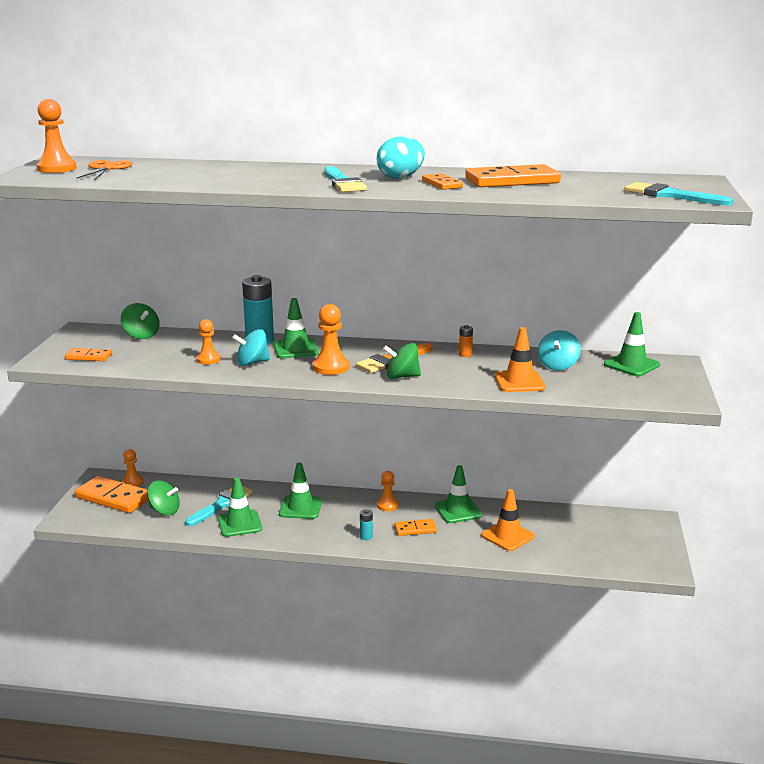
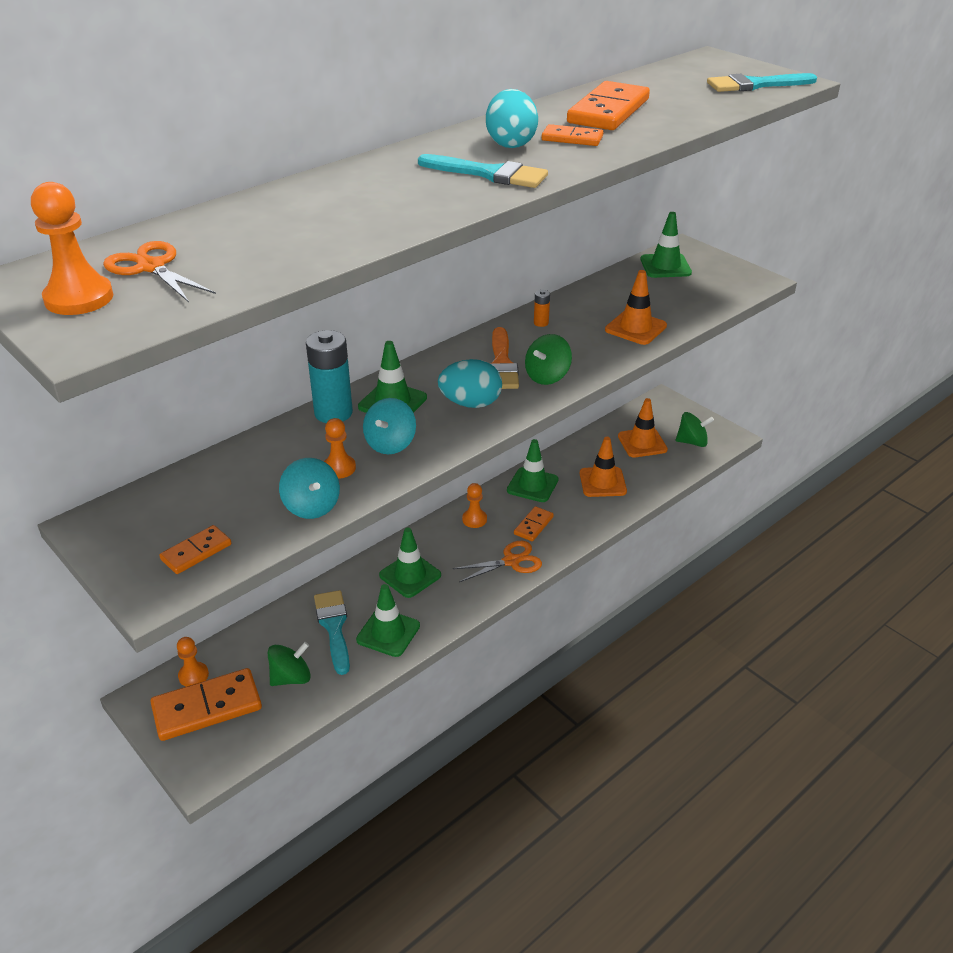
camera: 50 degrees left, 15 degrees up
green spinning top [121,303,160,339] -> green spinning top moved to [676,412,714,447]
orange pawn [313,304,349,375] -> turquoise egg [438,359,502,408]
turquoise battery [360,509,373,540] -> orange scissors [453,541,542,582]
turquoise spinning top [538,330,581,370] -> turquoise spinning top moved to [279,458,340,519]
none -> orange traffic cone [618,398,668,457]

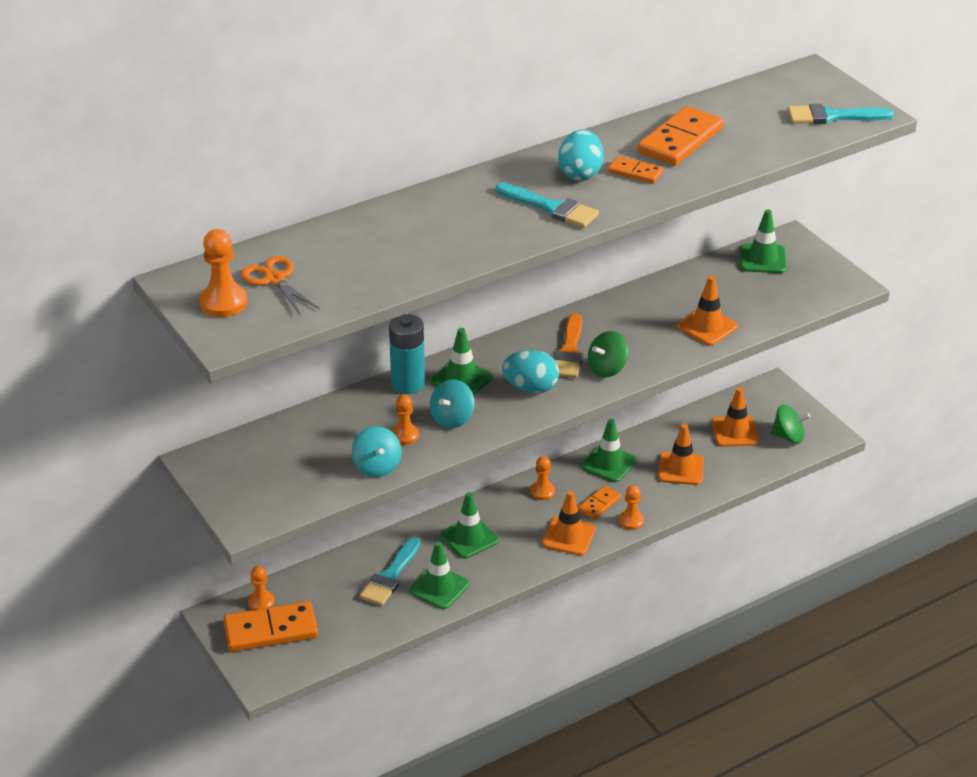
camera: 10 degrees right, 0 degrees up
orange domino [159,525,231,574] -> none
green spinning top [268,642,311,686] -> none
turquoise brush [314,590,350,675] -> turquoise brush turned 150 degrees counterclockwise [360,537,421,606]
orange scissors [453,541,542,582] -> orange traffic cone [542,491,596,556]
orange battery [534,290,550,327] -> none
none -> orange pawn [619,485,644,530]

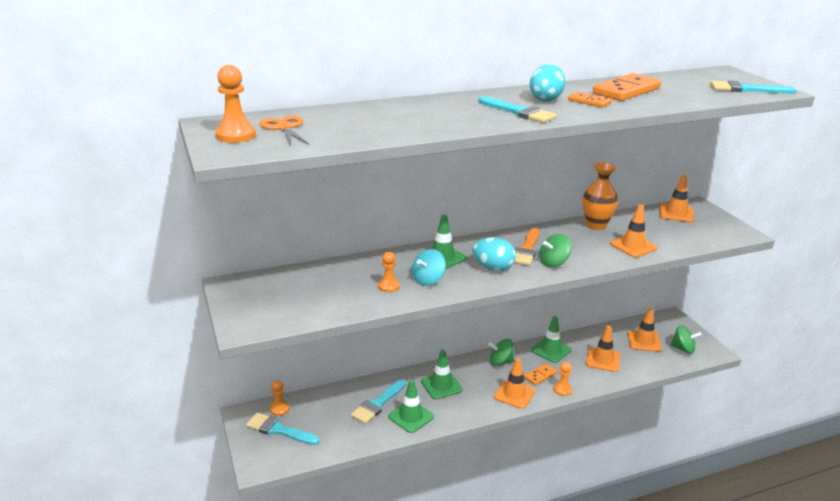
camera: 10 degrees right, 10 degrees down
orange domino [223,601,318,652] -> turquoise brush [246,413,320,445]
turquoise spinning top [352,426,402,477] -> none
turquoise battery [389,314,425,394] -> none
orange pawn [530,456,555,500] -> green spinning top [488,339,514,366]
green traffic cone [740,209,786,273] -> orange traffic cone [660,175,694,222]
none -> orange vase [583,162,618,230]

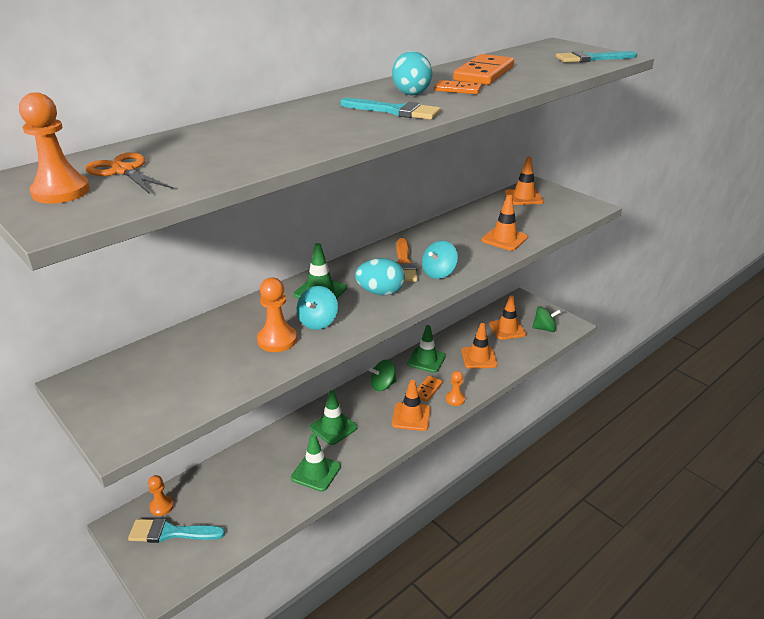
camera: 20 degrees left, 5 degrees up
turquoise brush [351,379,406,424] -> none
orange pawn [378,252,400,293] -> orange pawn [257,278,297,352], size x1.53
green spinning top [540,234,571,267] -> turquoise spinning top [422,241,458,279]
orange vase [583,162,618,230] -> none

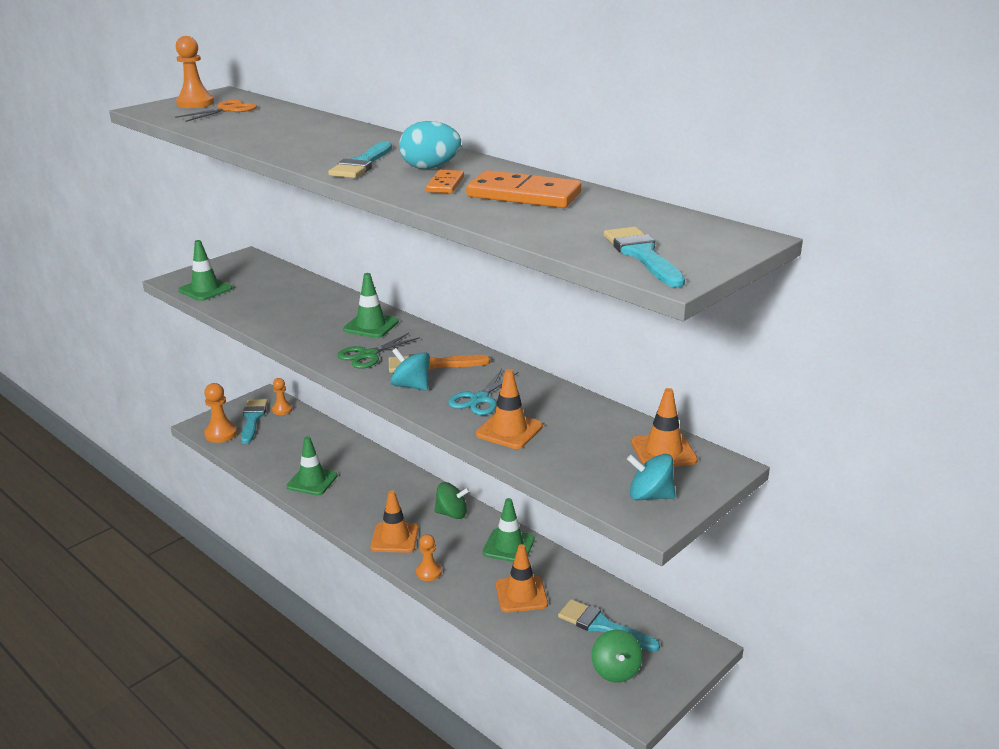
camera: 85 degrees right, 5 degrees down
orange pawn [257,278,297,352] -> orange pawn moved to [204,383,237,443]
turquoise spinning top [297,286,338,330] -> turquoise spinning top moved to [627,454,675,500]
green traffic cone [310,390,357,445] -> green traffic cone moved to [179,240,232,301]
turquoise egg [355,258,405,295] -> green scissors [338,333,420,369]
green spinning top [369,359,396,391] -> green spinning top turned 120 degrees clockwise [434,482,470,519]
orange domino [417,376,443,402] -> none
orange traffic cone [489,296,527,340] -> turquoise brush [558,599,660,652]
none -> turquoise scissors [448,369,518,415]

